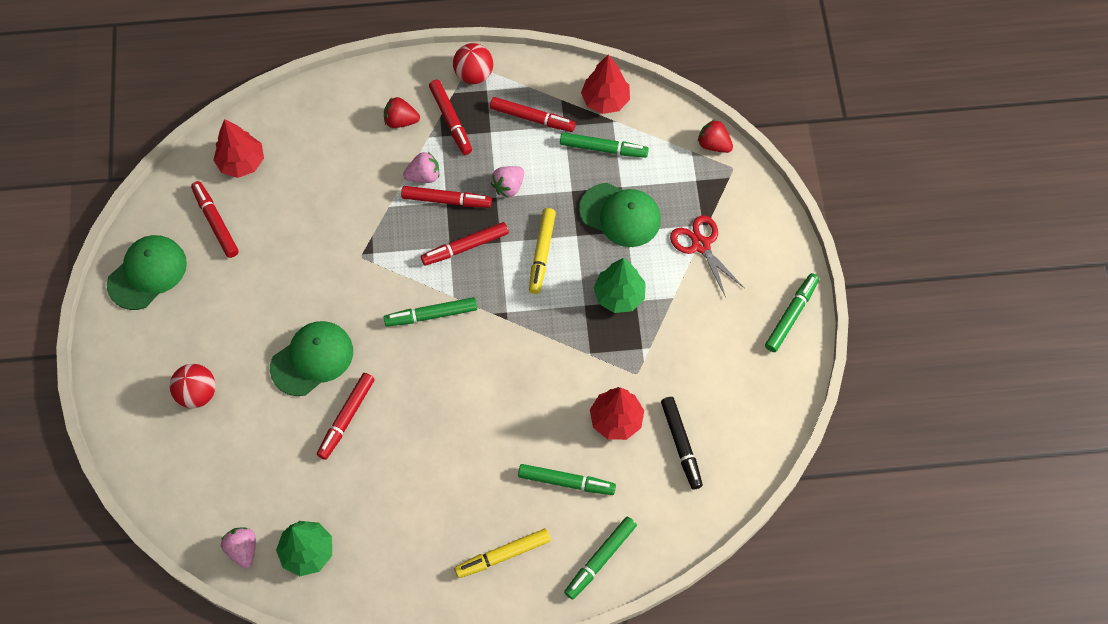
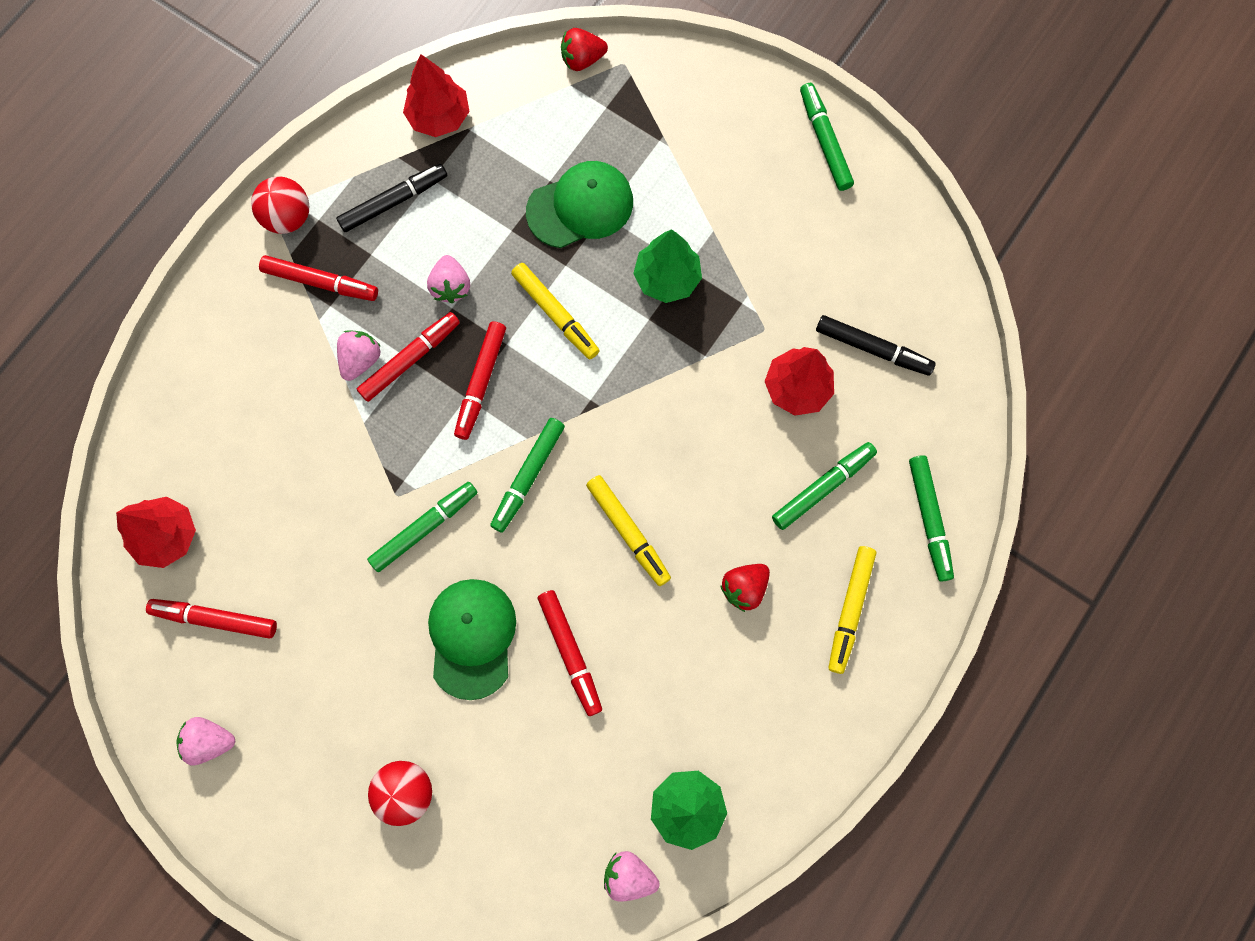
camera: 50 degrees left, 10 degrees up
green cap [107,235,187,310] -> pink strawberry [176,717,235,765]
red strawberry [384,97,420,128] -> red strawberry moved to [720,564,770,612]
red marker [490,97,576,132] -> black marker [336,164,447,232]
green marker [560,132,649,158] -> green marker moved to [367,482,478,572]
red scissors [670,215,744,298] -> none
none -> yellow marker [586,475,671,586]

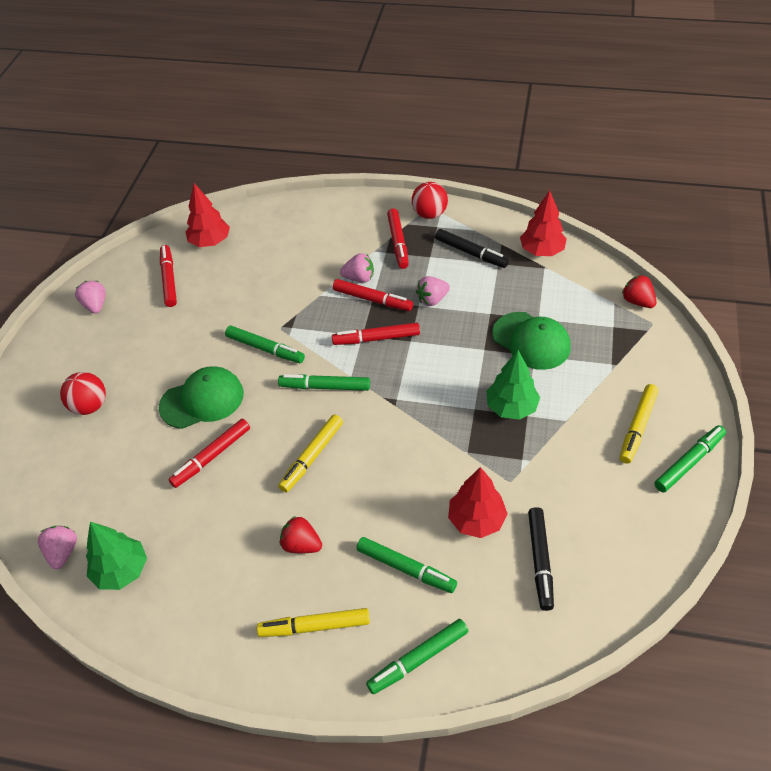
camera: 70 degrees right, 25 degrees down
yellow marker [511,263,600,359] -> yellow marker moved to [620,384,659,464]

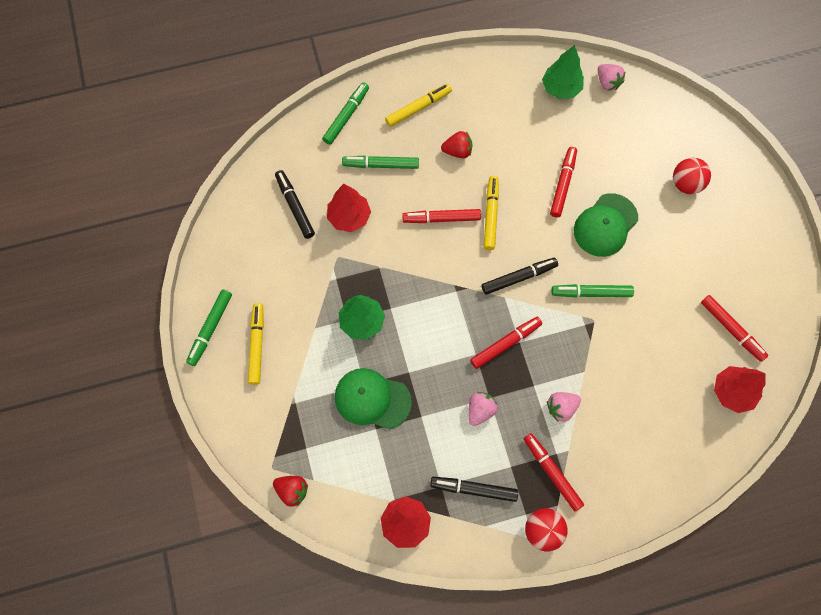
camera: 150 degrees right, 20 degrees up
pink strawberry [75,281,106,314] -> none
green marker [278,374,370,391] -> black marker [482,258,558,295]
red marker [333,279,413,311] -> red marker moved to [402,209,481,223]

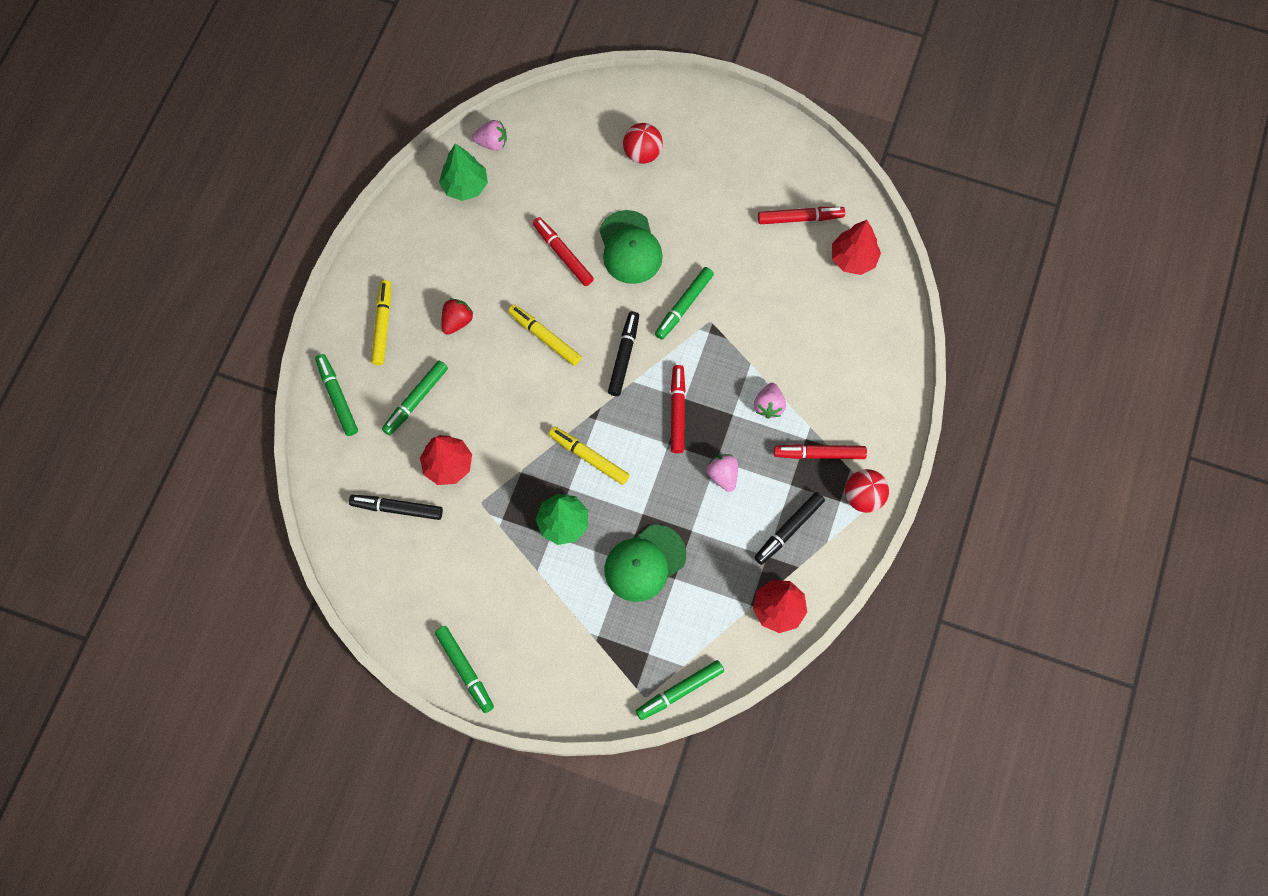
camera: 55 degrees left, 0 degrees up
yellow marker [248,303,264,385] -> yellow marker moved to [549,426,630,485]
red strawberry [273,476,308,507] -> green marker [636,660,724,720]
red marker [402,209,481,223] -> none

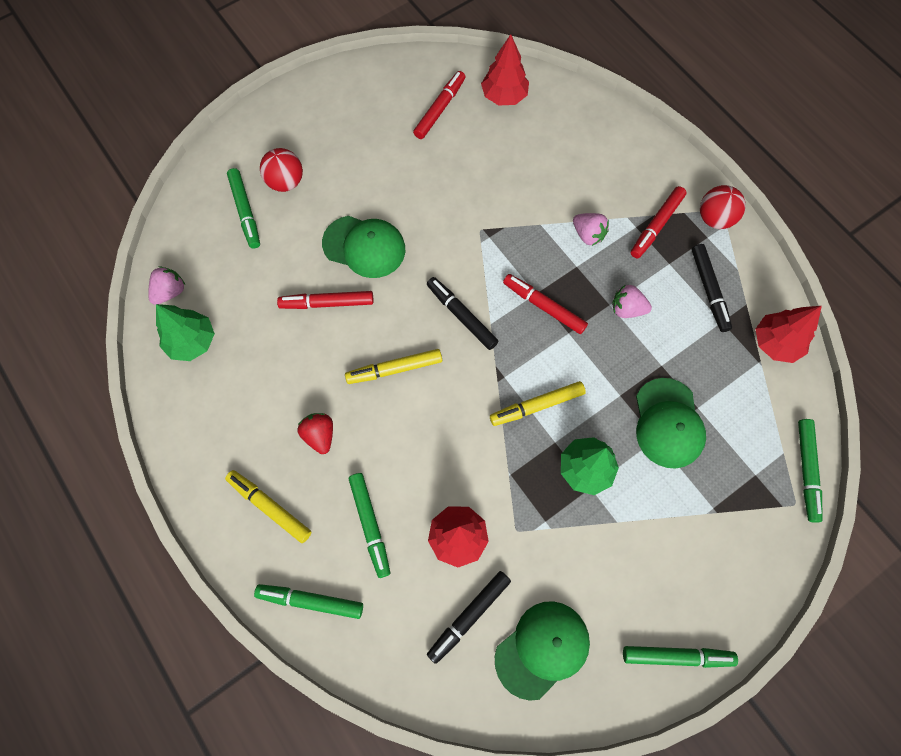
camera: 55 degrees left, 0 degrees up
green marker [655,267,714,340] -> green marker moved to [227,168,260,249]
none -> green cap [495,601,590,701]

